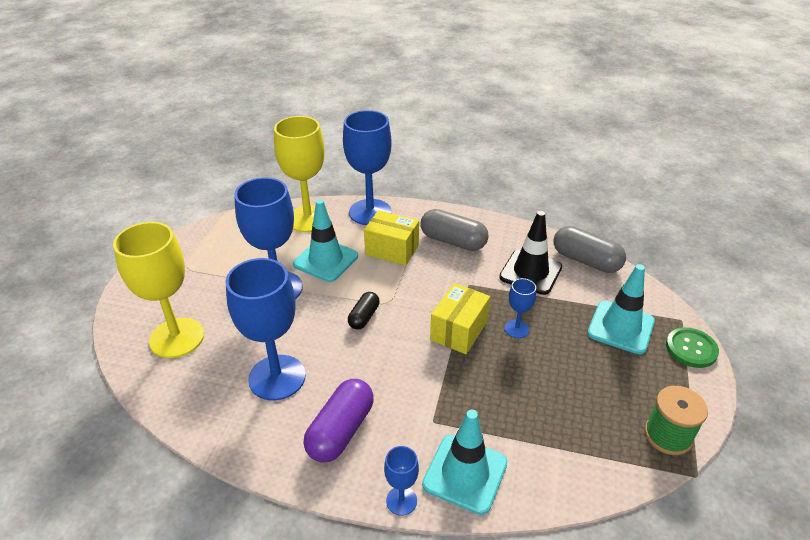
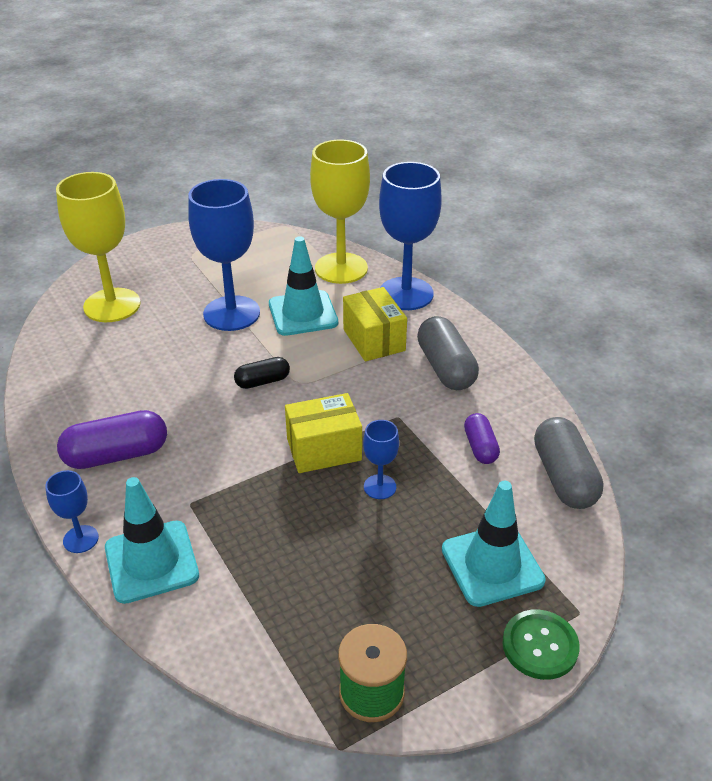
camera: 45 degrees right, 0 degrees up
blue goblet [225,258,306,401] -> none
black traffic cone [499,211,562,295] -> purple capsule [464,413,500,464]

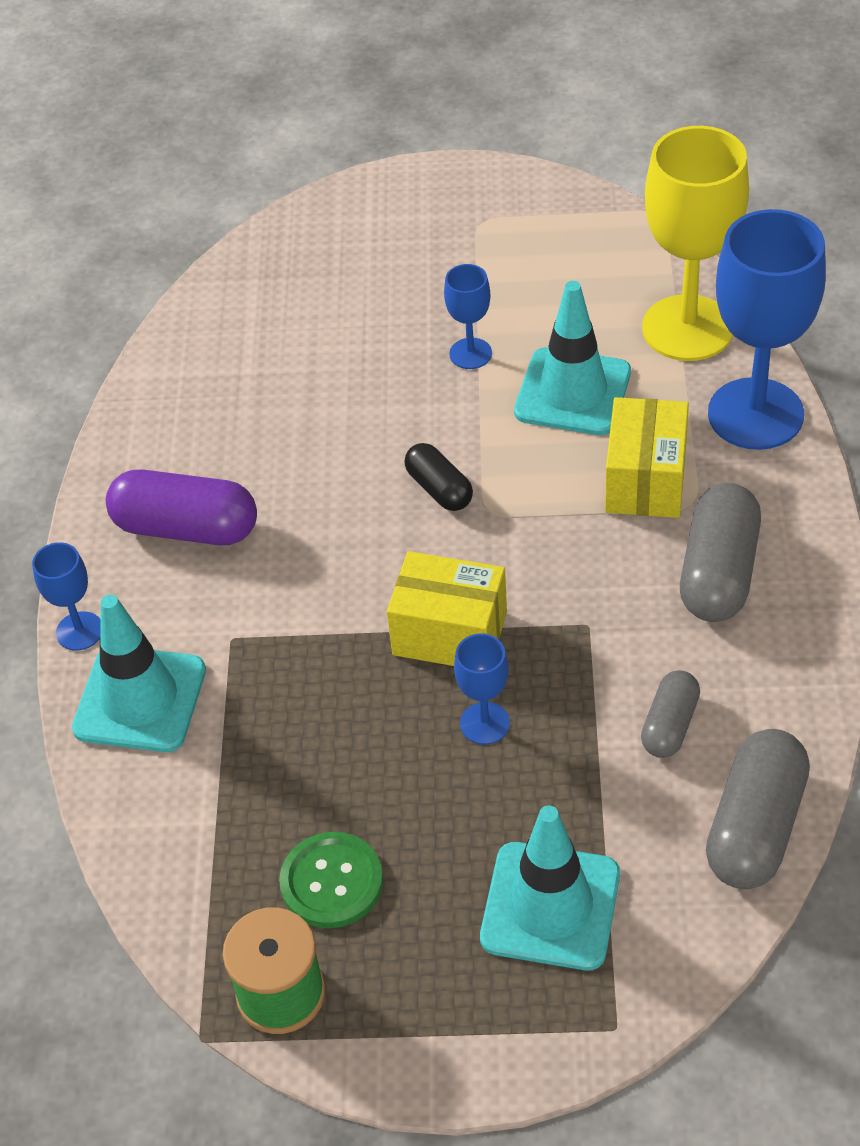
camera: 35 degrees right, 10 degrees up
yellow goblet [56,172,141,322] -> none
blue goblet [188,179,260,331] -> blue goblet [444,264,492,369], size x0.47
black capsule [234,357,290,389] -> black capsule turned 45 degrees clockwise [404,443,473,511]
purple capsule [464,413,500,464] -> grey capsule [641,670,700,758]
green button [502,610,580,680] -> green button moved to [279,832,383,928]

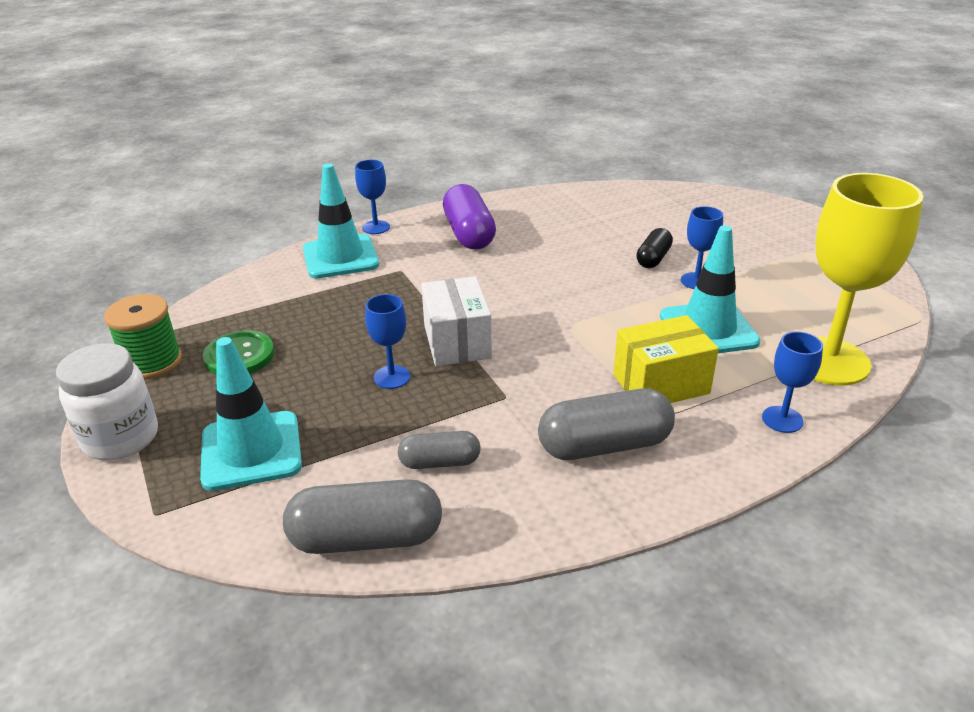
camera: 60 degrees right, 15 degrees down
yellow box [387,551,507,666] -> white box [421,276,492,366]
black capsule [404,443,473,511] -> black capsule moved to [636,228,673,268]
blue goblet [708,209,826,450] -> blue goblet [762,331,823,433], size x0.47
none -> white jar [56,343,158,460]

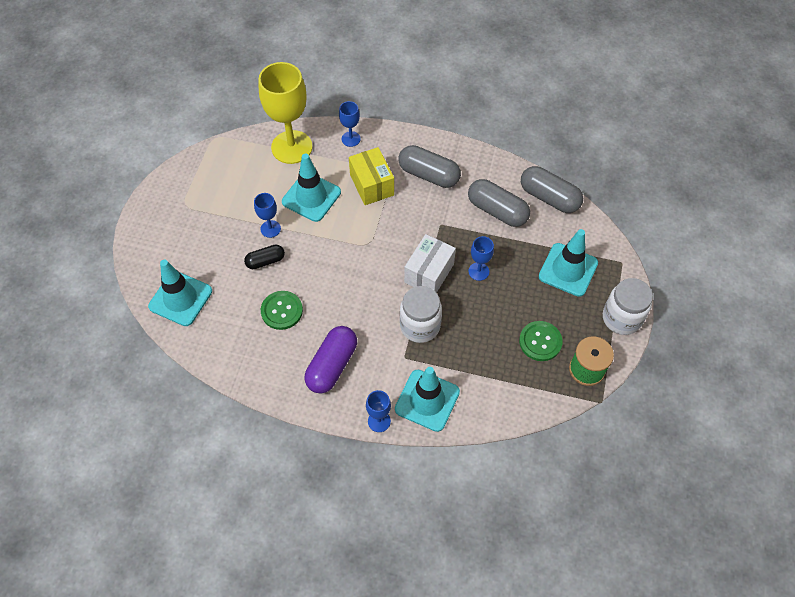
camera: 140 degrees left, 25 degrees up
grey capsule [398,431,481,469] -> grey capsule [468,179,530,227], size x1.71
yellow box [613,315,719,403] -> yellow box turned 45 degrees clockwise [349,147,394,205]
none -> turquoise traffic cone [148,260,212,326]
none -> green button [261,291,303,330]
none -> white jar [400,286,442,343]

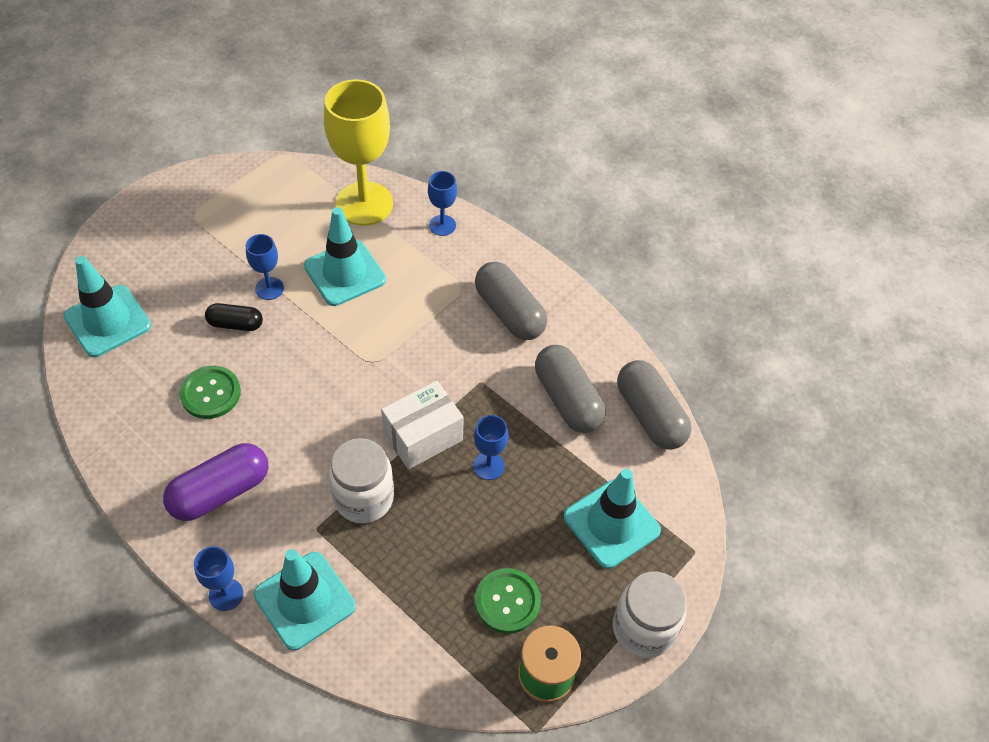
camera: 25 degrees right, 5 degrees down
yellow box [349,147,394,205] -> none

